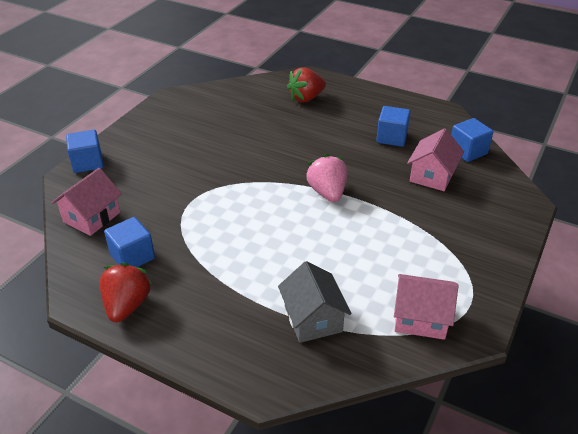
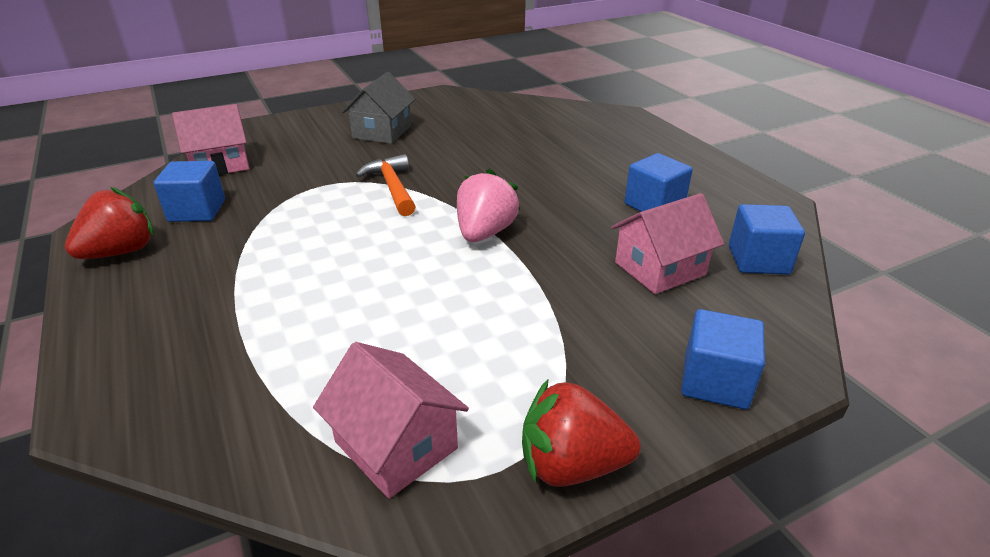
camera: 35 degrees right, 5 degrees down
blue cube [66,130,103,173] -> blue cube moved to [681,309,765,409]
grey house [278,261,351,343] -> grey house moved to [342,72,415,144]
red strawberry [287,67,326,102] -> red strawberry moved to [522,379,640,487]
none -> orange hammer [356,154,416,216]

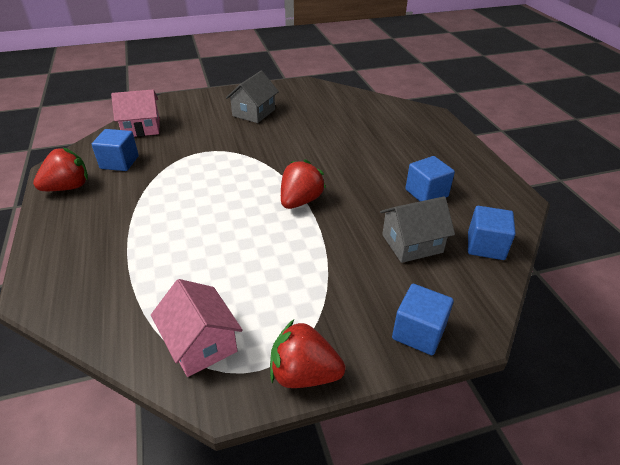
camera: 10 degrees right, 5 degrees up
orange hammer [356,154,416,216] -> none
pink strawberry [457,169,520,242] -> red strawberry [281,159,326,209]
pink house [611,193,724,294] -> grey house [380,196,455,263]

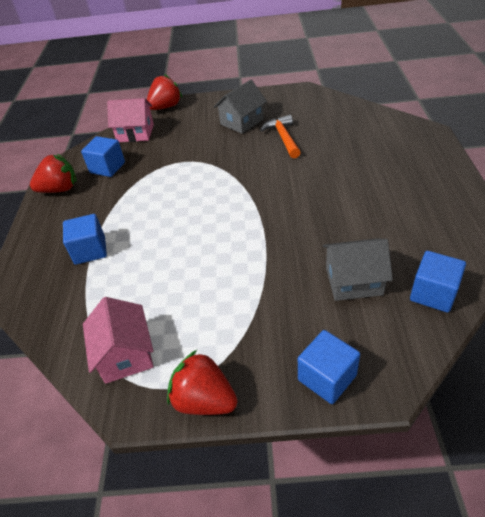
camera: 20 degrees right, 5 degrees up
red strawberry [281,159,326,209] -> red strawberry moved to [147,74,182,110]
blue cube [405,156,455,201] -> blue cube moved to [63,214,107,265]
none -> orange hammer [260,115,301,159]

